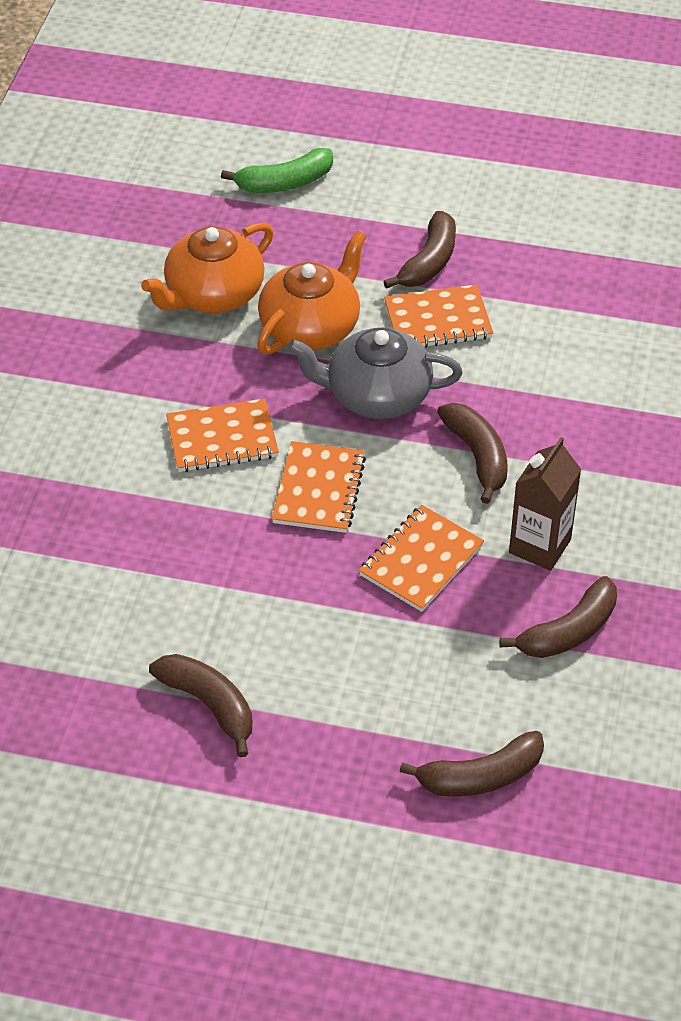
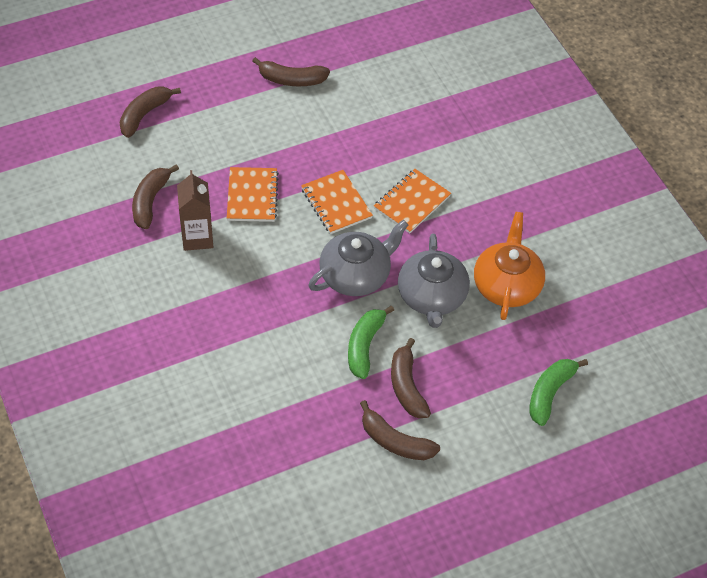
camera: 140 degrees right, 5 degrees up
orange teapot [257,231,366,355] -> grey teapot [398,234,470,328]
orange notebook [384,284,493,348] -> green banana [348,305,394,379]
brown banana [437,403,508,504] -> brown banana moved to [360,400,440,460]

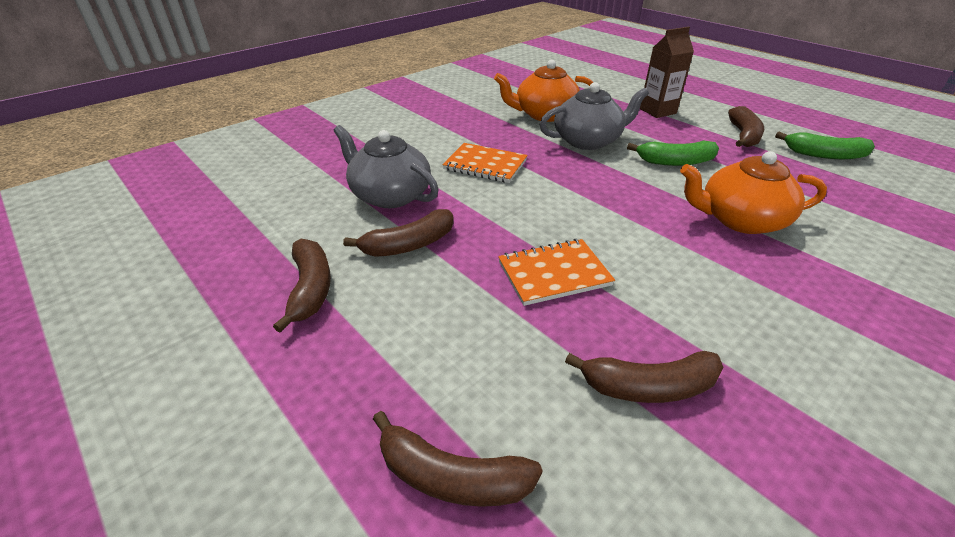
camera: 105 degrees left, 15 degrees down
brown carton [177,170,213,251] -> brown carton moved to [640,27,694,118]
orange notebook [301,170,373,234] -> none
grey teapot [308,220,408,296] -> grey teapot moved to [334,125,439,208]
brown banana [391,338,431,418] -> brown banana moved to [343,209,454,257]
green banana [529,359,588,426] -> green banana moved to [775,132,875,159]
none -> orange teapot [680,151,827,234]

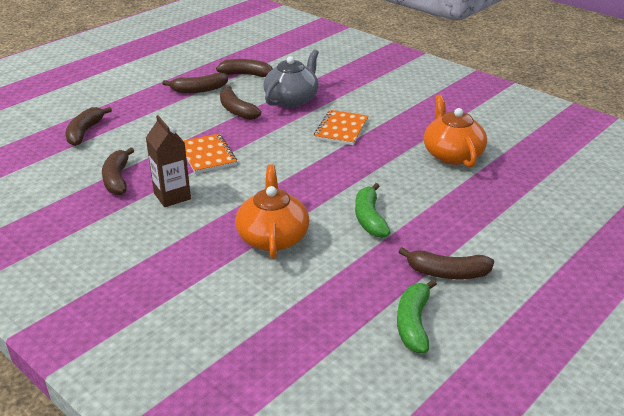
camera: 85 degrees right, 5 degrees down
grey teapot [539,82,649,150] -> none
brown carton [640,27,694,118] -> brown carton moved to [146,115,191,207]
none -> brown banana [216,59,273,77]

